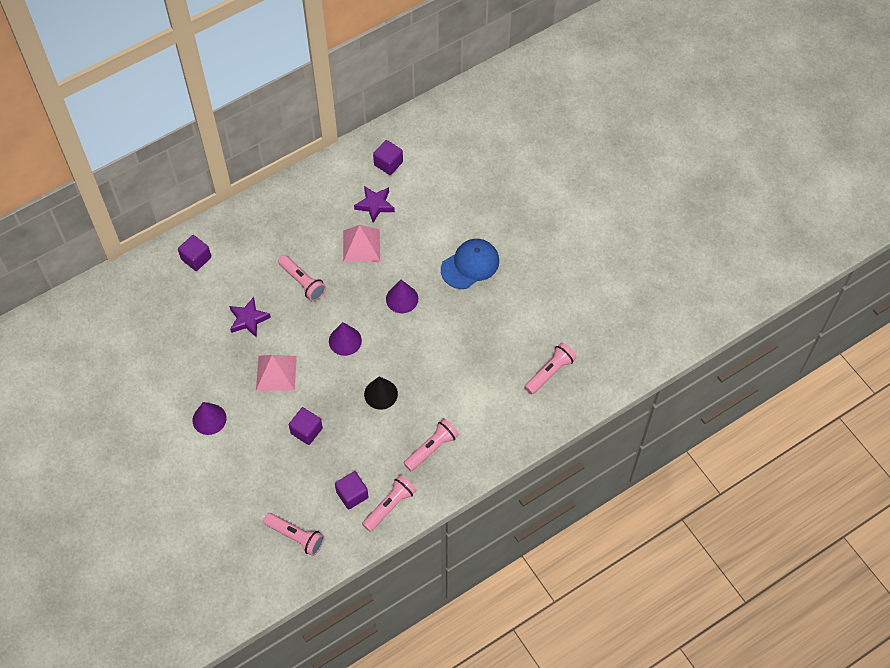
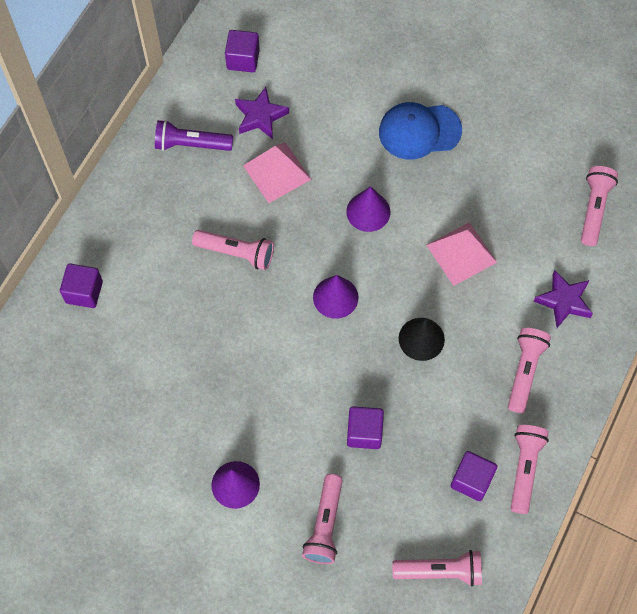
camera: 30 degrees left, 5 degrees up
purple star [229,297,271,338] -> purple star moved to [533,270,593,328]
pink pyramid [256,355,297,391] -> pink pyramid moved to [426,222,497,286]
blue cap [441,239,499,289] -> blue cap turned 120 degrees counterclockwise [379,102,462,159]
none -> purple flashlight [155,120,233,151]
none -> pink flashlight [302,474,343,564]

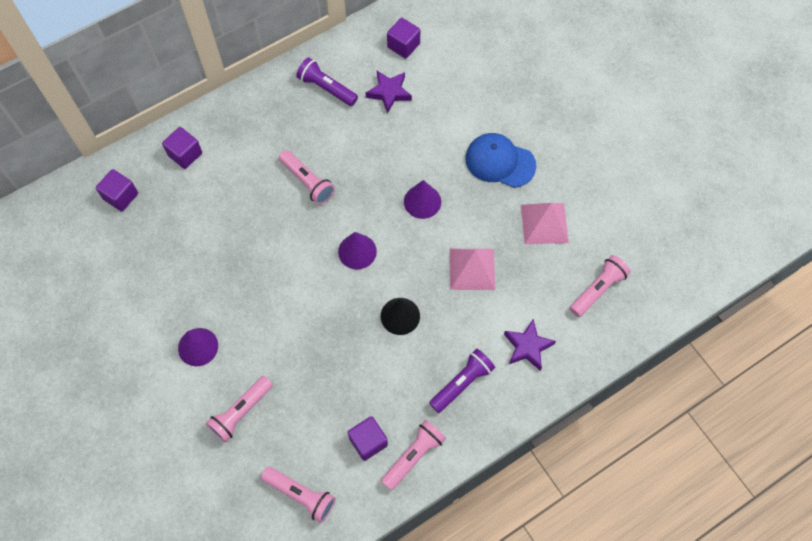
camera: 30 degrees right, 0 degrees up
pink pyramid [243,143,312,203] -> pink pyramid moved to [521,203,569,244]
purple cube [347,406,384,449] -> purple cube moved to [96,169,138,211]
pink flashlight [508,328,551,413] -> purple flashlight [429,349,495,413]

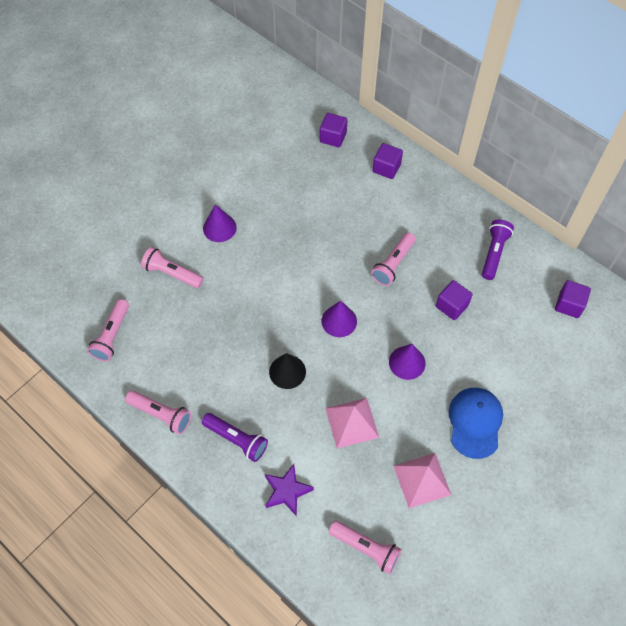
camera: 75 degrees right, 5 degrees down
purple cube [348,416,388,461] -> purple cube moved to [436,280,473,320]
purple star [366,71,412,113] -> none

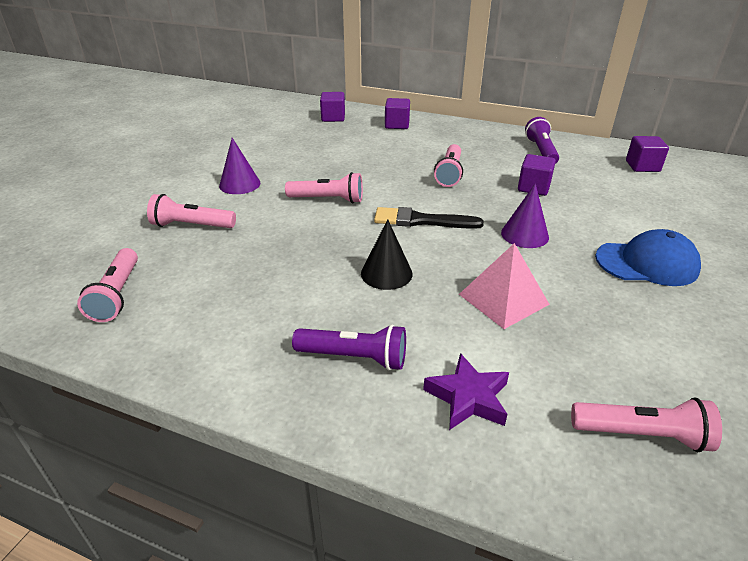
camera: 20 degrees left, 25 degrees down
pink flashlight [125,390,191,434] -> pink flashlight moved to [285,172,363,203]
purple cone [321,301,357,337] -> black brush [374,207,484,229]
pink pyramid [394,453,451,508] -> none
blue cap [449,388,503,459] -> blue cap turned 105 degrees clockwise [595,229,701,286]

